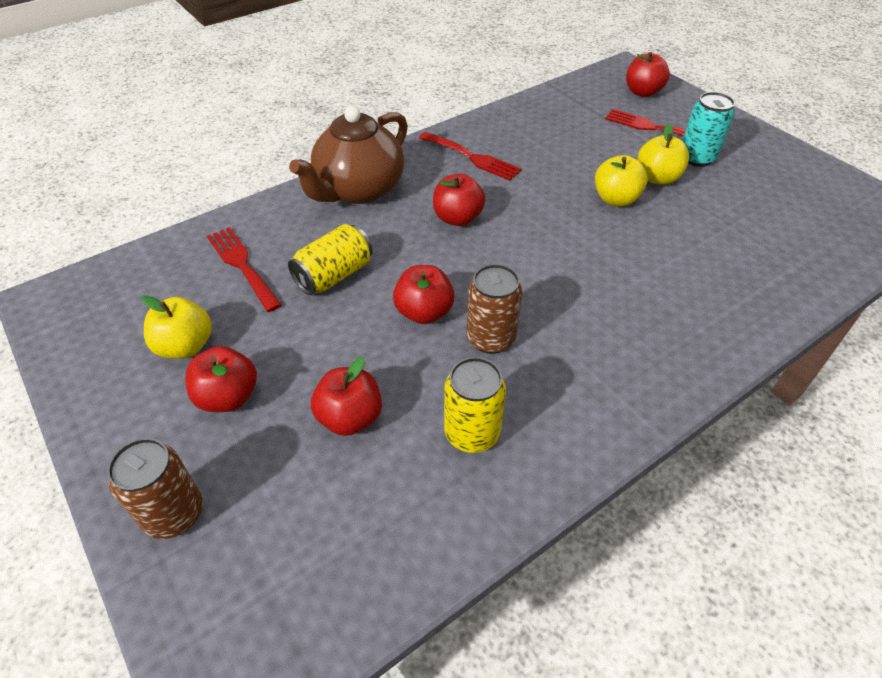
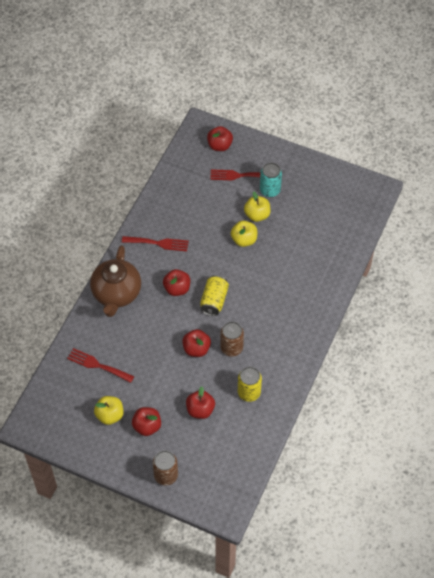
camera: 30 degrees left, 10 degrees up
yellow can [288,224,373,295] -> yellow can moved to [200,275,229,316]

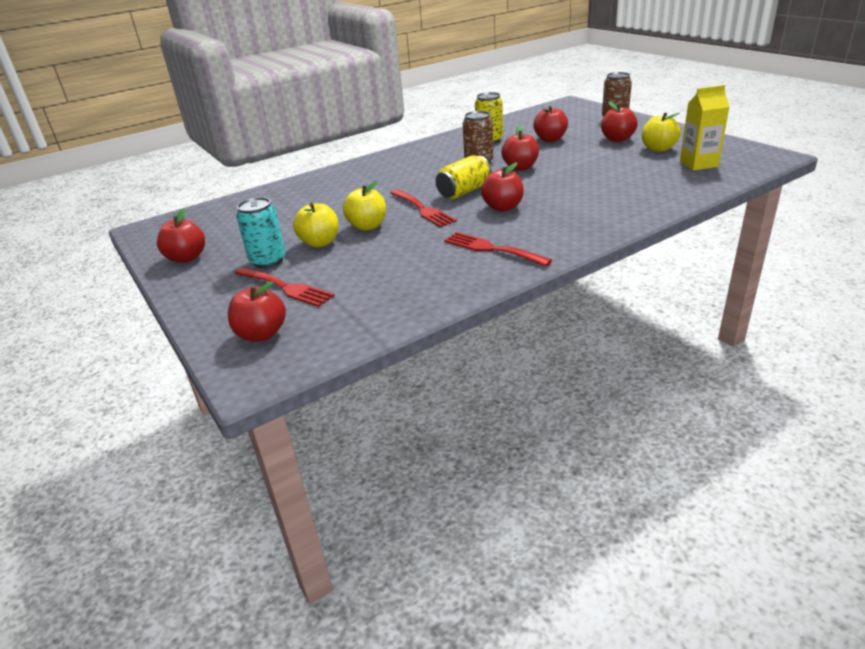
camera: 145 degrees left, 25 degrees down
red fork [67,348,134,383] -> red fork moved to [390,189,457,227]
brown teapot [90,245,141,317] -> none
none -> red apple [157,209,205,263]
none -> yellow carton [680,85,730,171]

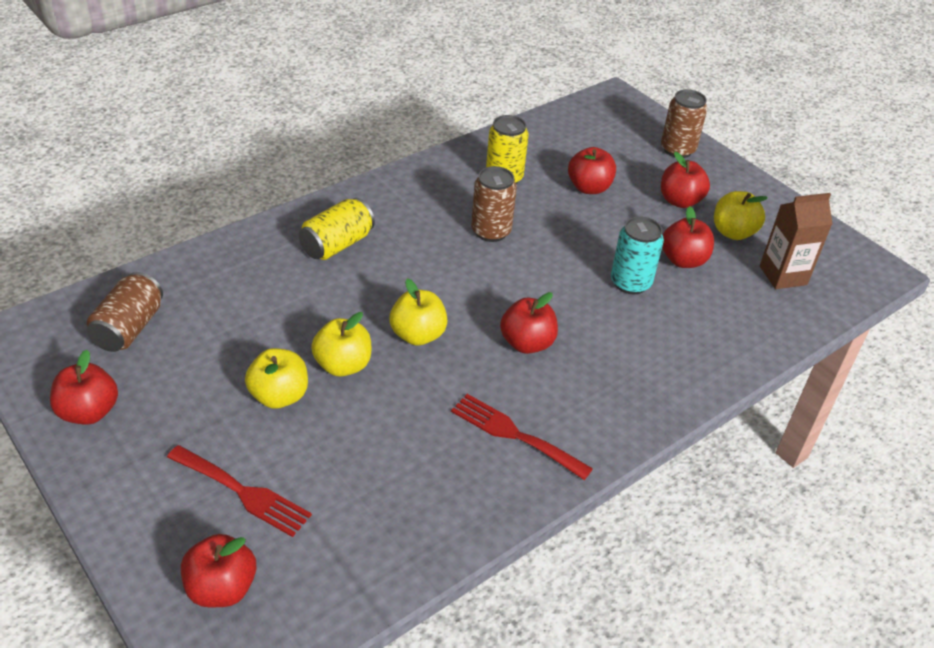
camera: 10 degrees left, 10 degrees up
turquoise can [236,197,286,268] -> turquoise can moved to [611,216,664,294]
red fork [390,189,457,227] -> yellow apple [389,279,447,346]
yellow can [435,155,492,199] -> yellow can moved to [299,198,375,260]
red apple [501,126,539,171] -> red apple moved to [662,206,714,268]
yellow carton [680,85,730,171] -> brown carton [760,193,832,289]
none -> brown can [87,272,163,352]

